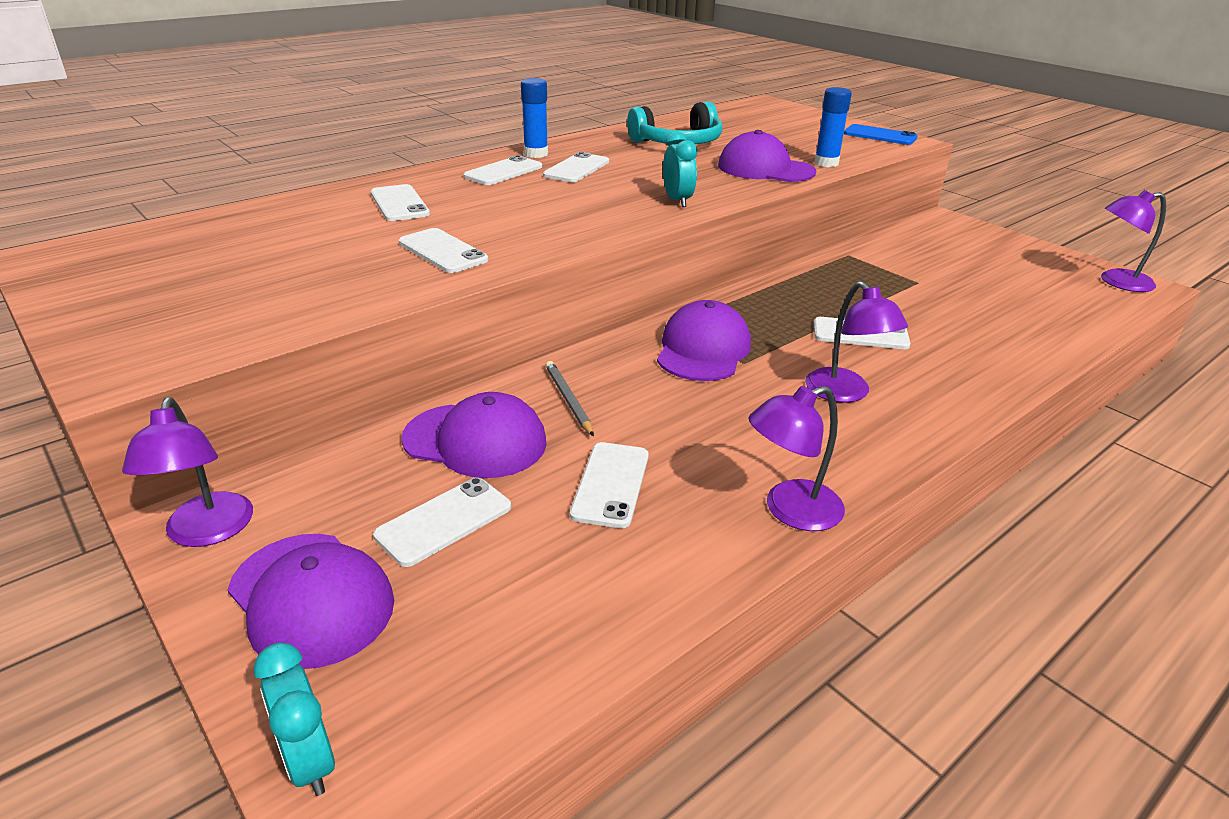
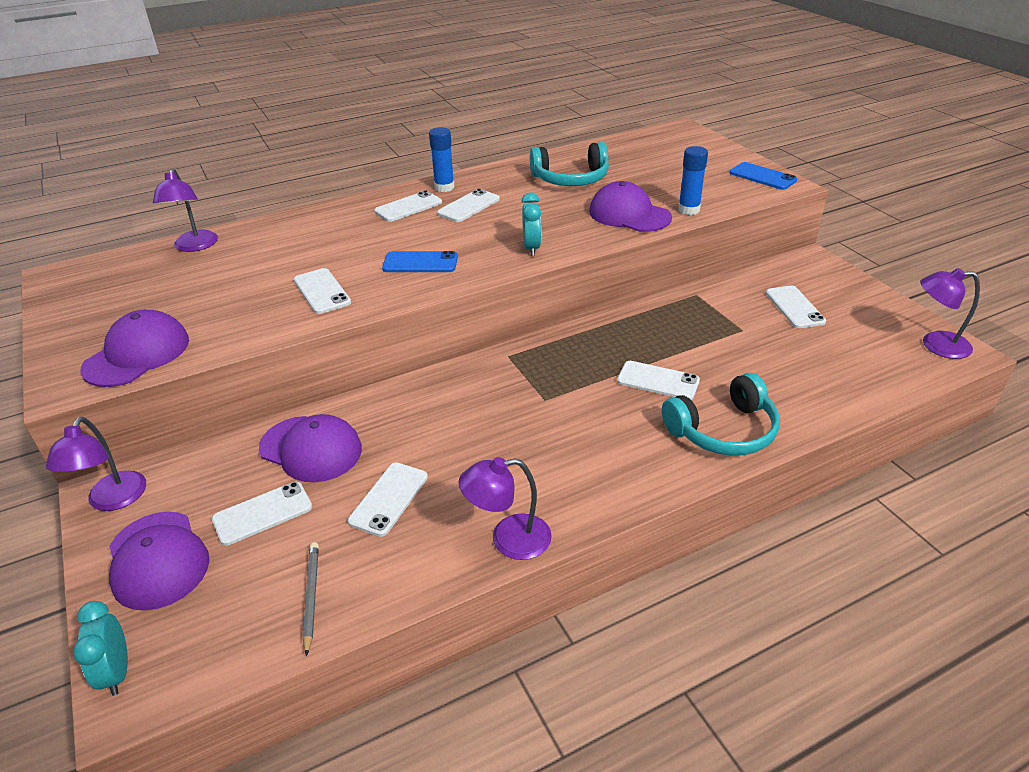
camera: 15 degrees right, 5 degrees up
white phone [371,184,430,221] -> white phone moved to [766,286,826,328]
grey pencil [546,361,594,436] -> grey pencil moved to [303,542,319,656]
purple cap [657,300,751,381] -> purple cap moved to [80,310,189,387]
purple lamp [805,281,908,403] -> purple lamp moved to [153,168,218,252]
none -> blue phone [382,251,458,272]
none -> turquoise headphones [662,373,780,456]

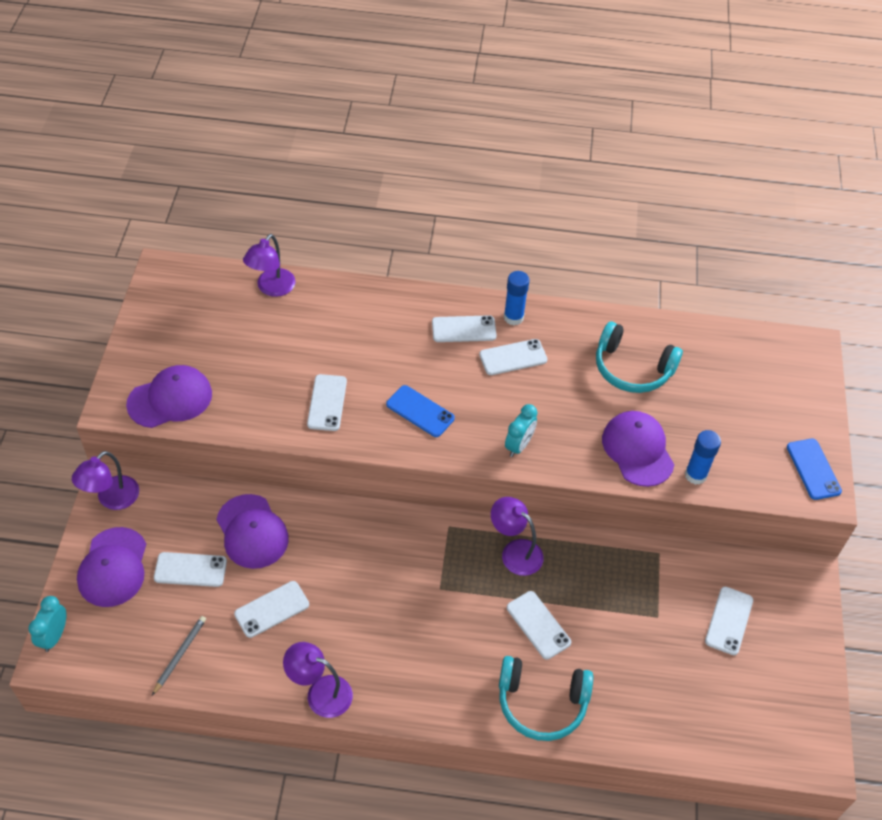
camera: 30 degrees right, 15 degrees up
purple lamp [920,268,980,359] -> purple lamp moved to [491,497,544,576]

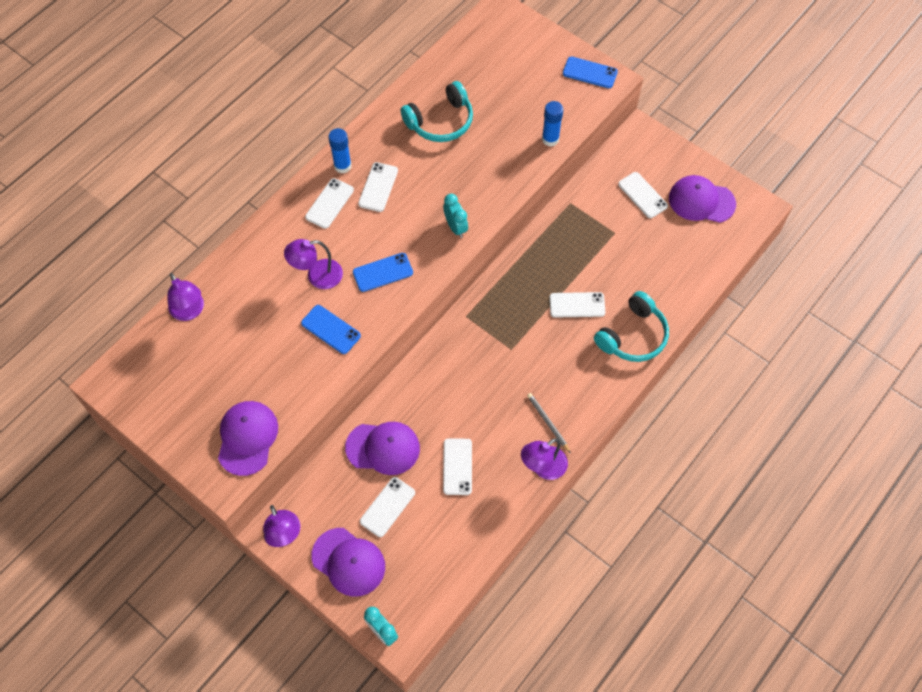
camera: 55 degrees left, 10 degrees up
grey pencil [152,616,206,695] -> grey pencil moved to [527,393,571,453]
white phone [307,374,347,431] -> blue phone [301,305,361,354]
purple lamp [491,497,544,576] -> purple lamp moved to [284,239,343,289]
purple cap [602,411,674,487] -> purple cap moved to [669,175,736,223]

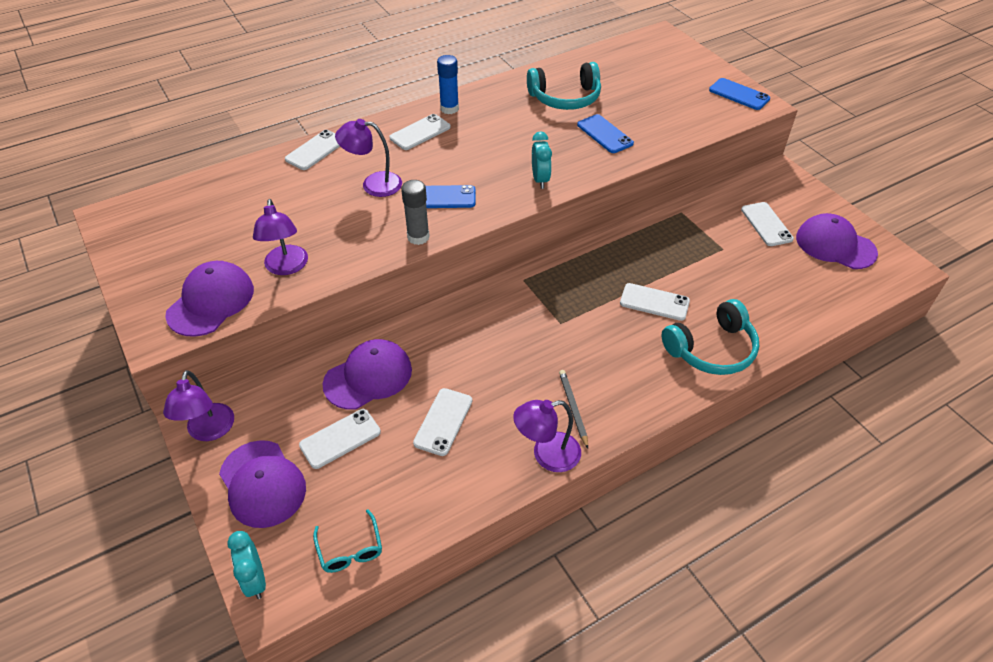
camera: 20 degrees right, 15 degrees down
purple lamp [167,273,204,321] -> purple lamp moved to [253,199,308,275]
blue phone [301,305,361,354] -> blue phone moved to [577,114,634,153]
purple cap [345,422,420,475] -> purple cap turned 60 degrees counterclockwise [323,339,412,410]
white phone [358,162,398,212] -> white phone moved to [285,130,340,170]
blue glue stick [542,101,564,147] -> none
none -> turquoise glasses [313,509,382,573]
none -> grey glue stick [401,180,430,245]

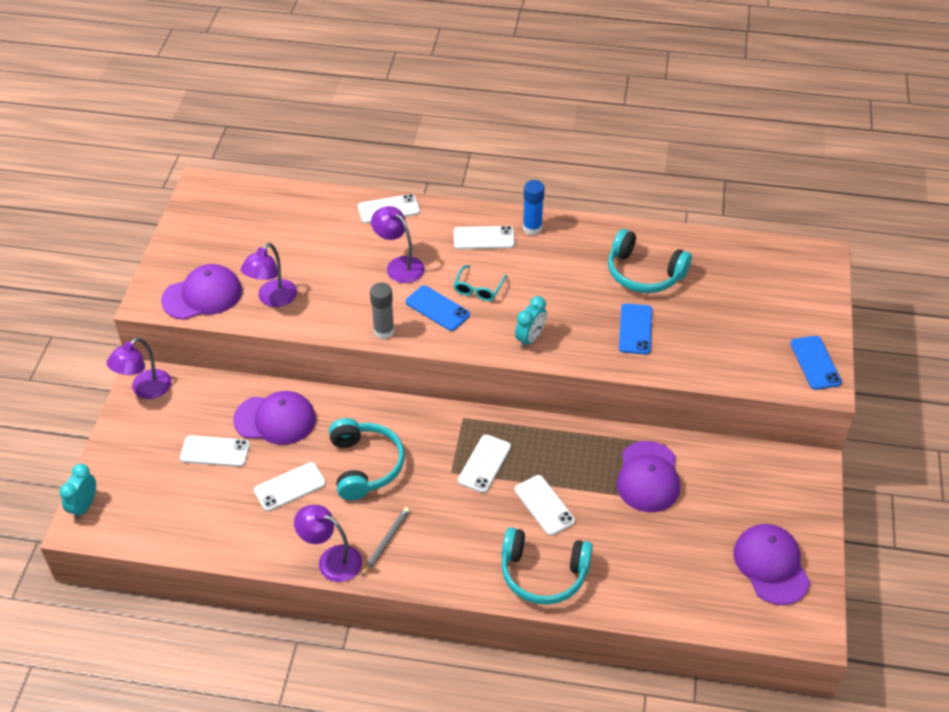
camera: 40 degrees right, 0 degrees up
purple cap [219,440,306,528] -> purple cap moved to [617,441,680,512]
turquoise glasses [313,509,382,573] -> turquoise glasses moved to [453,265,507,301]
white phone [741,202,794,246] -> white phone moved to [458,435,511,493]
none -> turquoise headphones [329,418,405,500]

